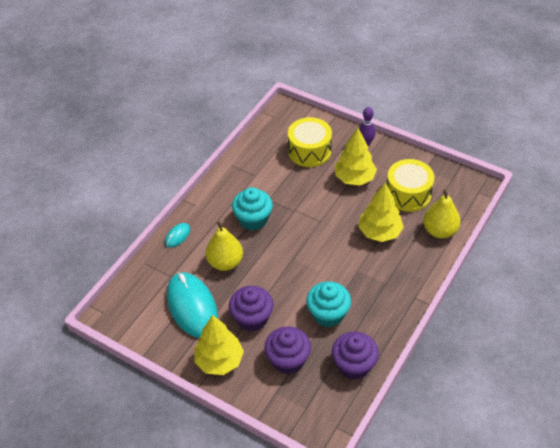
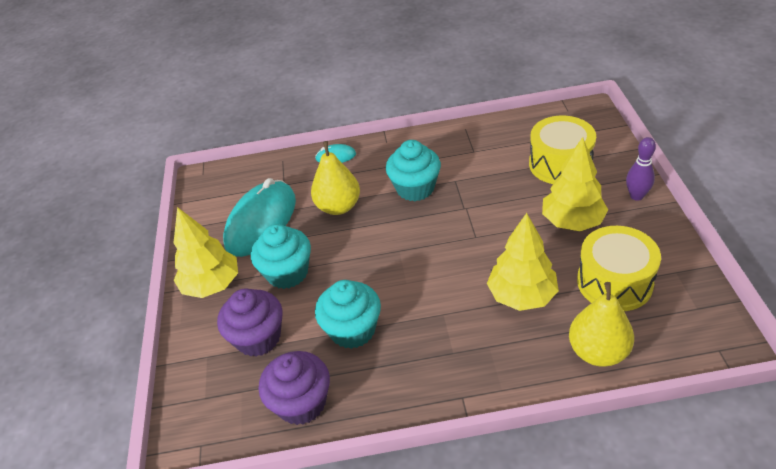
camera: 55 degrees right, 5 degrees down
purple cupcake [229,286,274,332] -> turquoise cupcake [251,224,311,289]

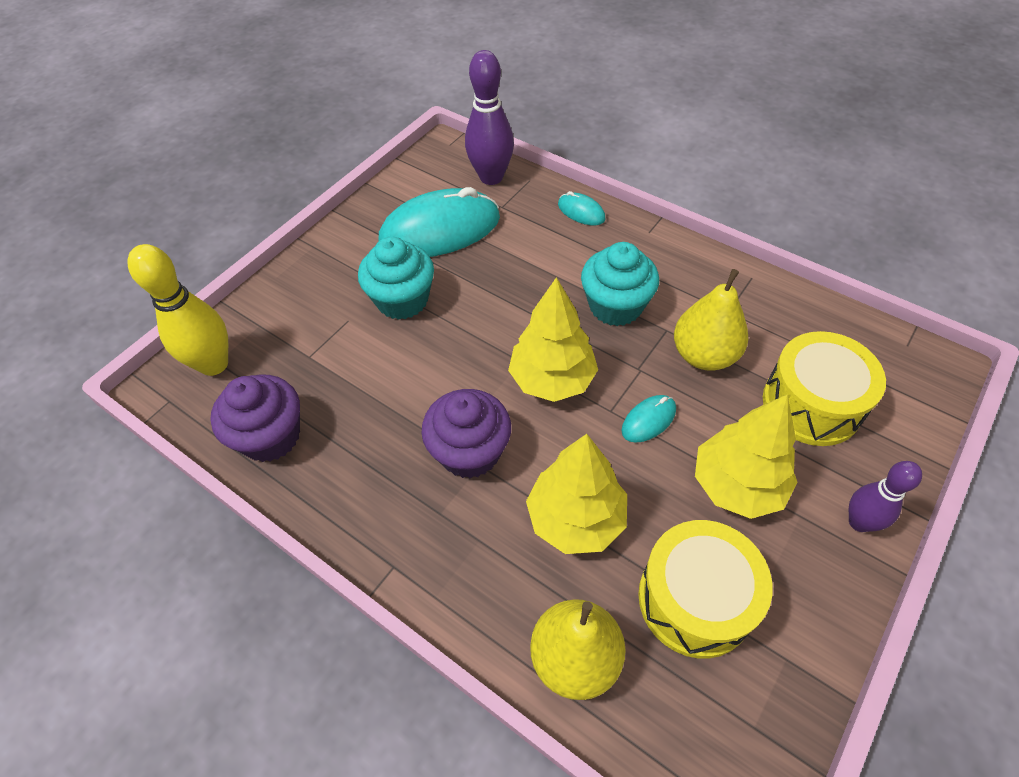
camera: 40 degrees right, 10 degrees up
yellow tree [174,207,238,298] -> yellow tree moved to [508,277,598,402]
purple cupcake [217,288,283,357] -> purple cupcake moved to [421,389,511,479]
yellow pear [311,141,360,215] -> yellow pear moved to [674,269,748,371]
turquoise cupcake [315,280,381,349] -> none
none -> yellow bowling pin [127,244,228,376]
none -> purple bowling pin [465,50,514,185]
none -> turquoise mouse [621,395,676,443]

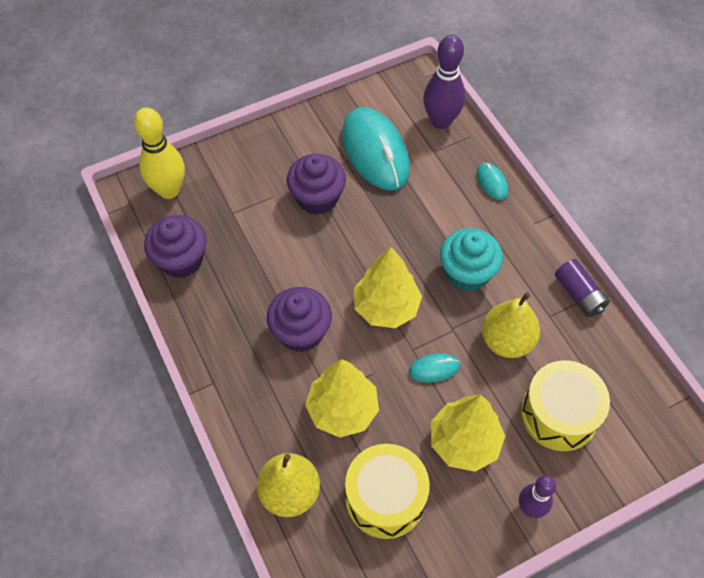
camera: 25 degrees right, 5 degrees up
turquoise cupcake [358,237,434,320] -> purple cupcake [286,153,346,215]
turquoise mouse [379,187,500,257] -> turquoise mouse turned 60 degrees clockwise [342,107,410,191]
none -> purple battery [555,259,610,317]

